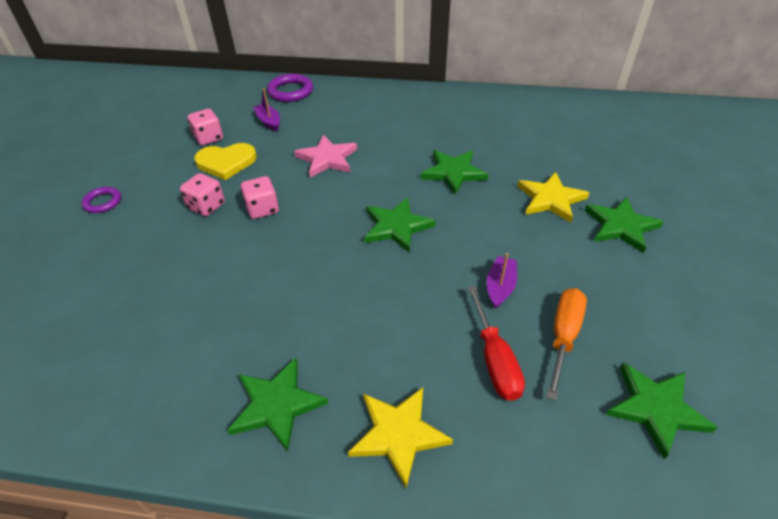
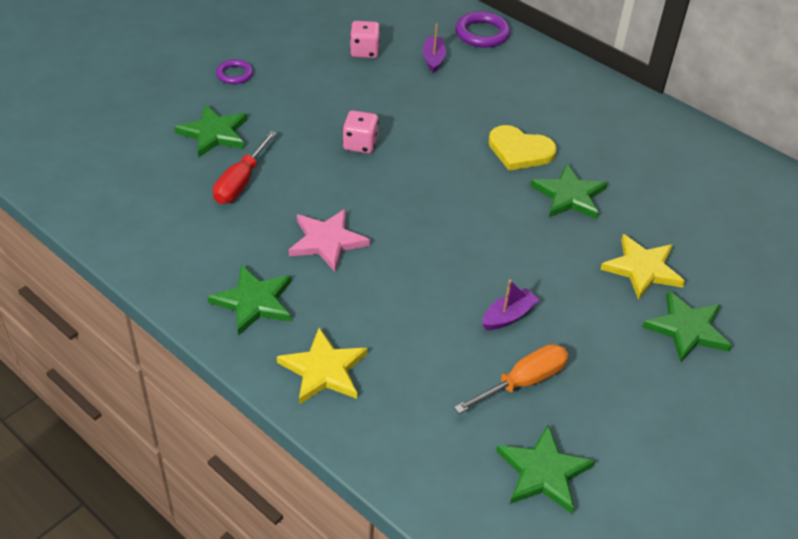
camera: 30 degrees right, 0 degrees up
pink dice [180,173,225,216] -> none
yellow heart [194,143,257,180] -> yellow heart moved to [488,125,557,171]
pink star [294,135,357,178] -> pink star moved to [289,209,370,272]
green star [365,197,436,253] -> green star moved to [174,105,247,157]
red screwdriver [467,286,525,401] -> red screwdriver moved to [213,131,277,204]

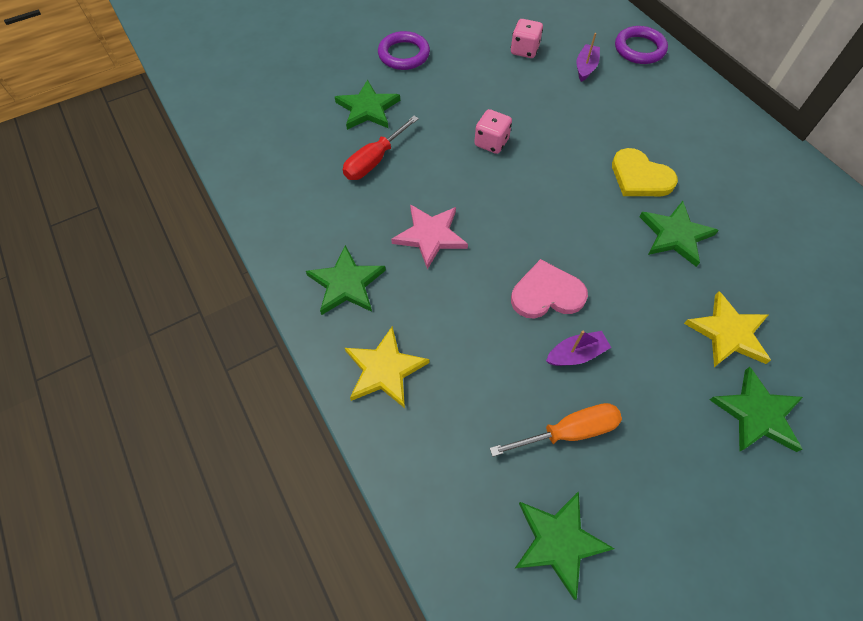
camera: 20 degrees right, 15 degrees up
purple ring [216,59,253,84] -> purple ring [378,31,430,70], size x1.59
none -> pink heart [511,259,588,319]

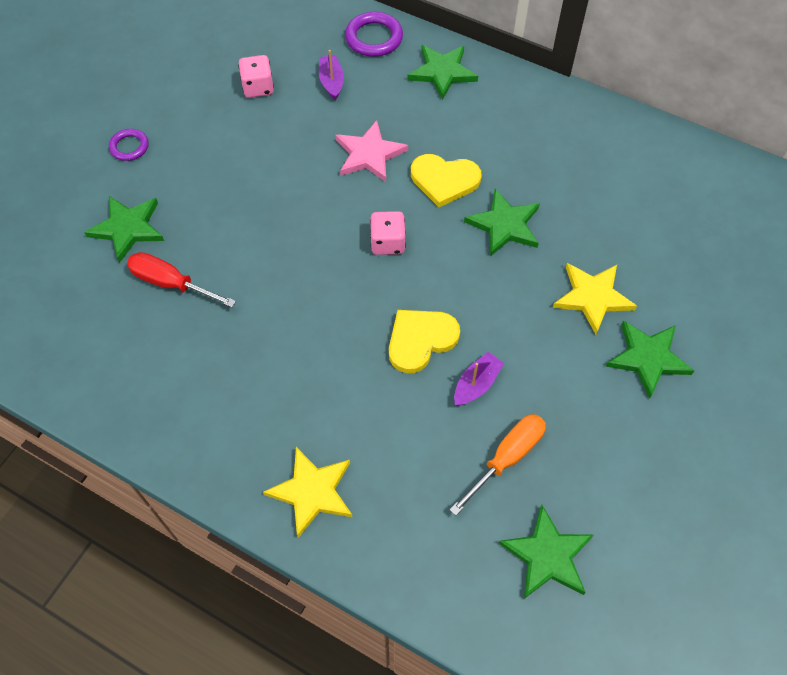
camera: 30 degrees left, 0 degrees up
green star [306,245,386,315] -> green star moved to [407,45,478,100]
red screwdriver [343,116,419,180] -> red screwdriver turned 105 degrees clockwise [127,252,236,307]
purple ring [378,31,430,70] -> purple ring [109,129,149,161], size x0.63
pink star [391,204,468,269] -> pink star moved to [336,120,408,182]
pink dice [474,109,512,154] -> pink dice moved to [370,211,406,255]
pink heart [511,259,588,319] -> yellow heart [389,310,460,373]

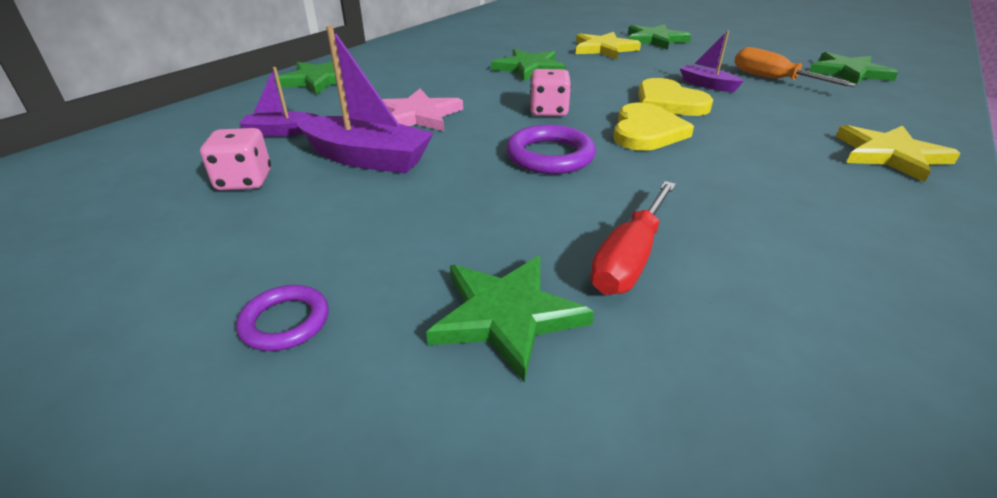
camera: 85 degrees left, 25 degrees down
purple ring [345,12,403,57] -> purple ring moved to [506,125,596,174]
yellow heart [411,154,482,207] -> yellow heart moved to [613,103,694,151]
none -> purple boat [296,26,434,174]

